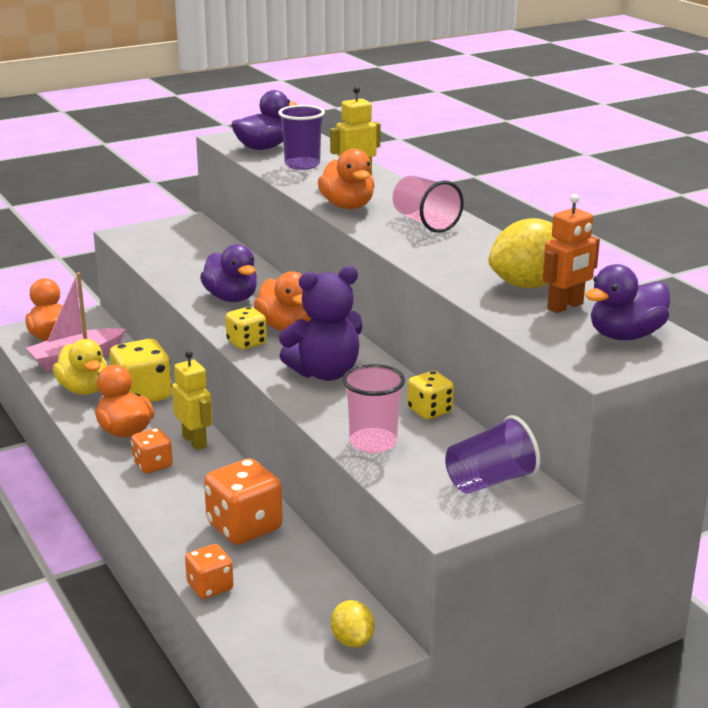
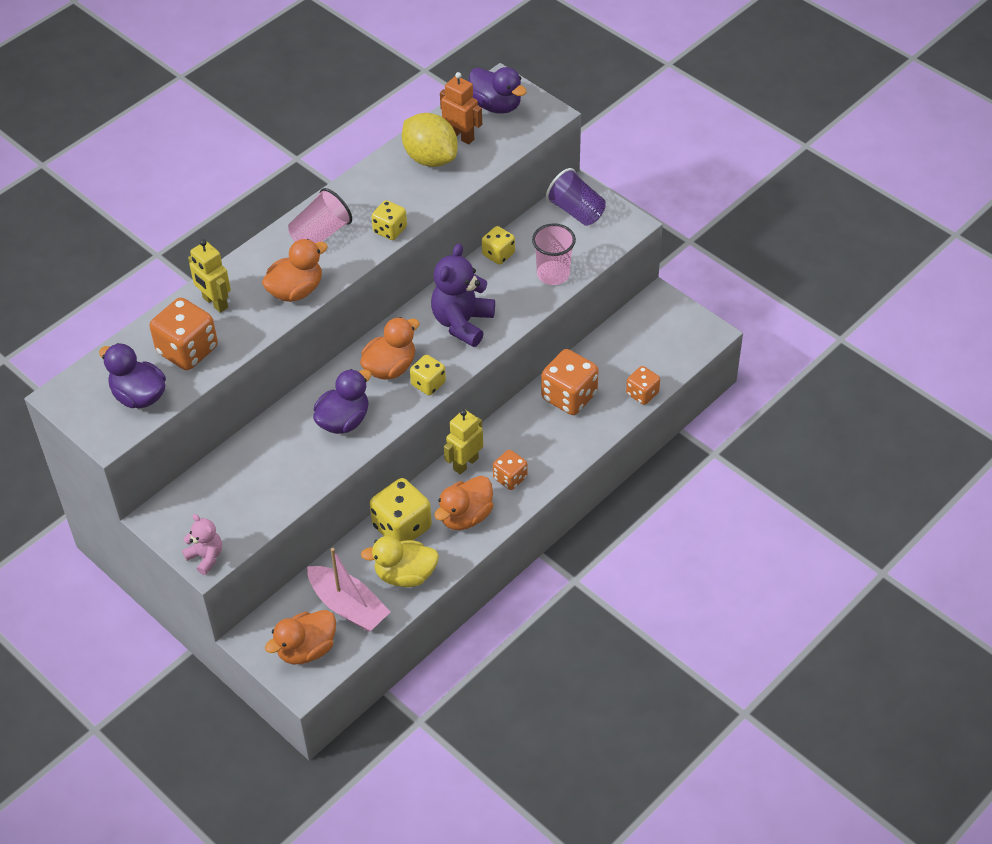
camera: 105 degrees left, 25 degrees up
yellow duck [53,339,107,395] -> yellow duck turned 135 degrees counterclockwise [361,536,439,587]
purple cup [278,105,325,170] -> orange dice [150,298,218,370]
purple teddy bear [279,266,362,381] -> purple teddy bear turned 120 degrees counterclockwise [431,243,495,347]
yellow lemon [331,600,375,648] -> none
none -> pink teddy bear [182,514,222,575]
none -> yellow dice [371,200,407,240]

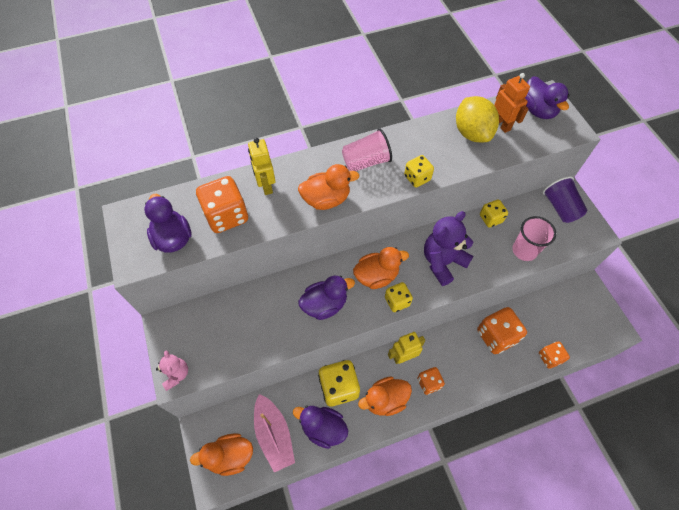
camera: 25 degrees right, 10 degrees up
yellow duck [361,536,439,587] -> purple duck [293,406,348,449]

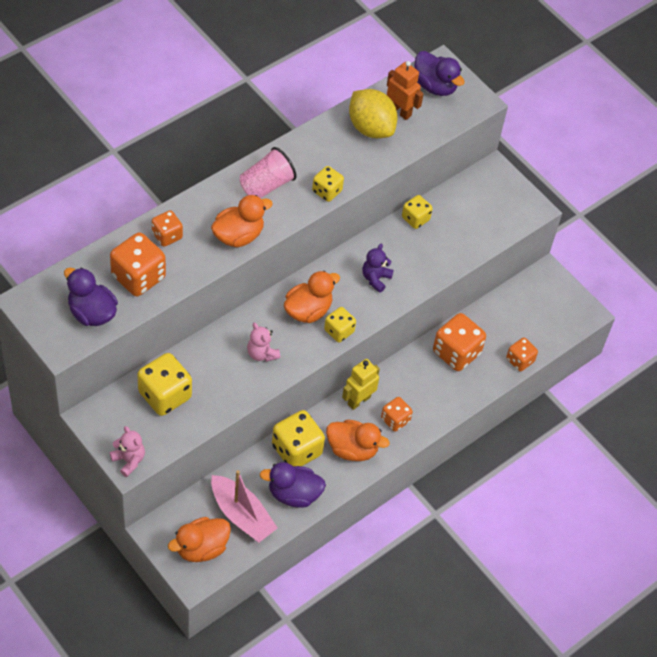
camera: 25 degrees left, 5 degrees down
yellow robot [248,138,275,195] -> orange dice [152,210,183,246]
purple duck [298,275,355,320] -> pink teddy bear [247,323,281,362]
orange duck [358,377,412,416] -> orange duck turned 120 degrees counterclockwise [326,420,390,461]
purple teddy bear [424,211,473,286] -> purple teddy bear [362,244,394,293], size x0.56
pink cup [512,216,556,261] -> none
purple cup [543,176,588,223] -> none
none -> yellow dice [137,353,192,416]

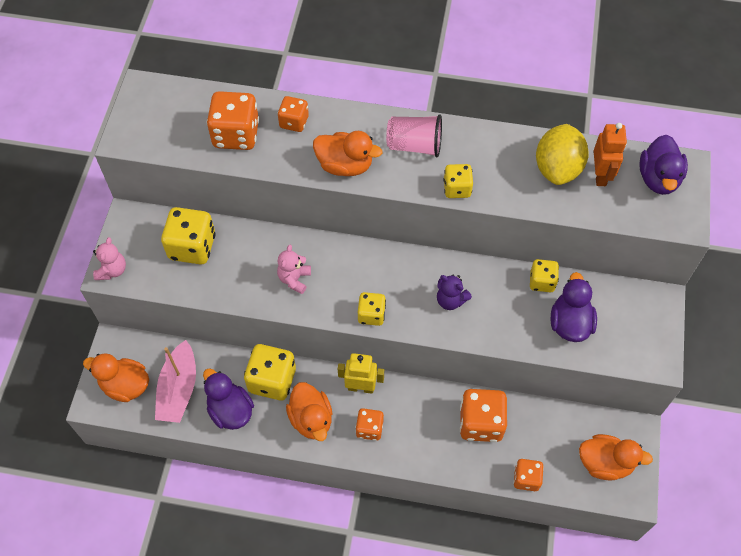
camera: 55 degrees right, 5 degrees up
purple duck [64,268,118,326] -> purple duck moved to [550,272,597,342]
orange duck [284,271,340,323] -> orange duck moved to [579,434,653,481]
purple teddy bear [362,244,394,293] -> purple teddy bear turned 135 degrees counterclockwise [437,275,472,310]

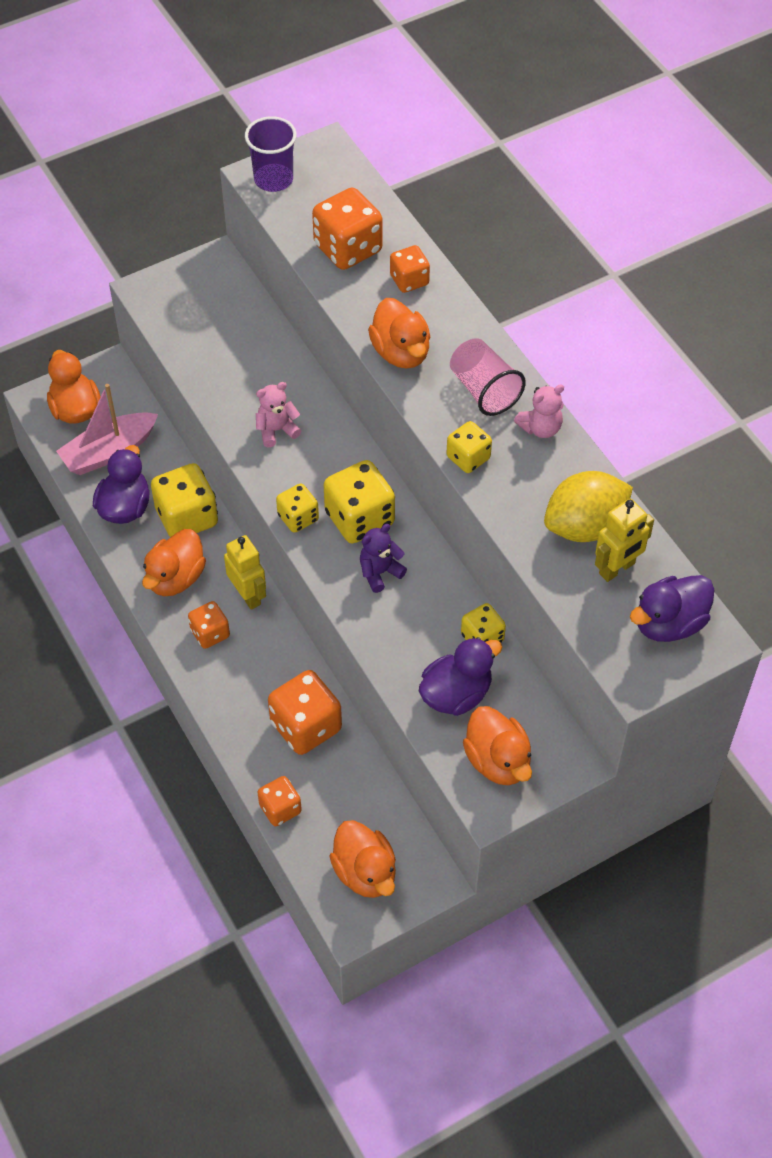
camera: 50 degrees right, 5 degrees down
pink teddy bear [93,237,126,280] -> pink teddy bear moved to [514,384,564,438]
yellow dice [161,207,216,265] -> yellow dice moved to [324,460,395,543]
purple teddy bear [437,275,472,310] -> purple teddy bear turned 60 degrees clockwise [360,524,407,593]
orange robot [594,123,627,186] -> yellow robot [595,499,654,582]
none -> purple cup [245,116,297,192]
none -> orange duck [463,706,532,785]

